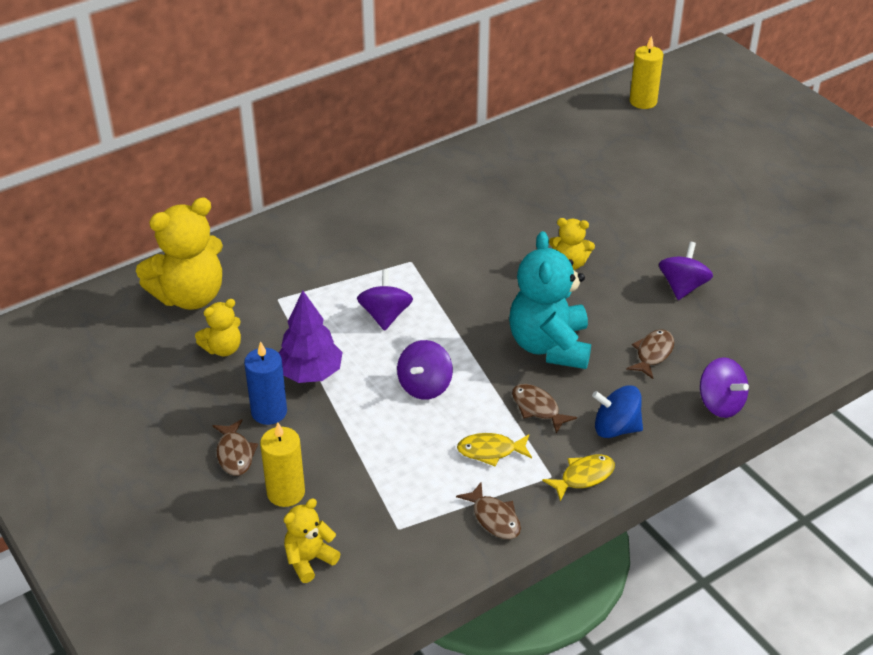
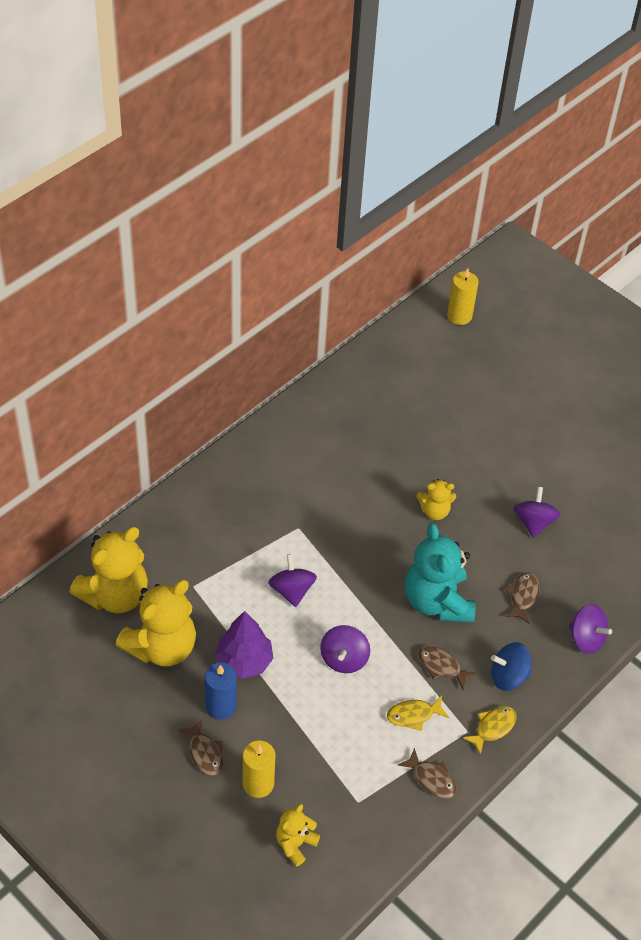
camera: 15 degrees left, 10 degrees up
yellow teddy bear [195,299,241,357] -> yellow teddy bear [116,580,196,667], size x1.94

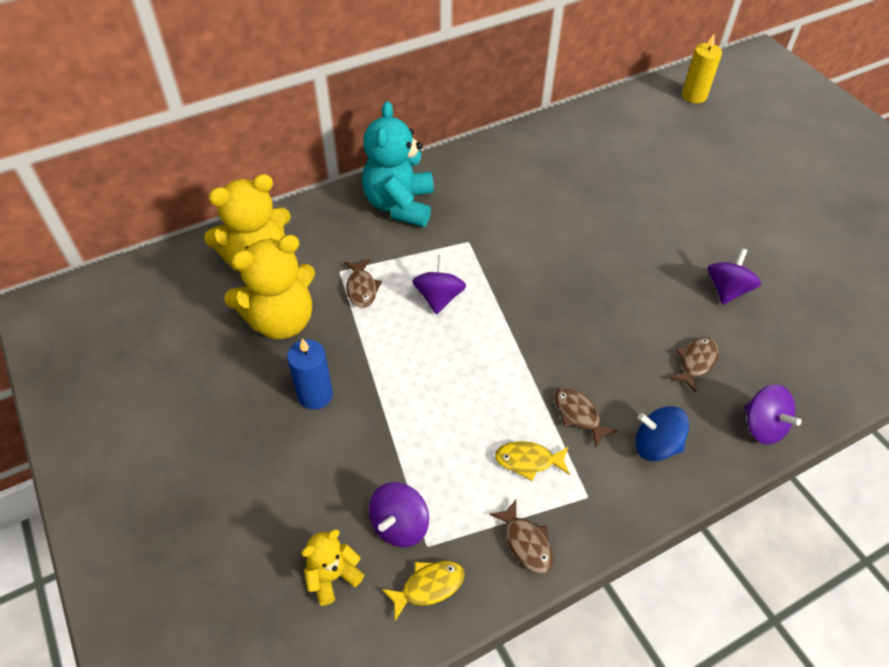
camera: 20 degrees right, 0 degrees up
brown fish [179,720,223,776] -> brown fish moved to [345,259,382,308]
purple tree [215,611,273,679] -> none
yellow candle [243,740,275,798] -> none
purple spinning top [320,625,370,673] -> purple spinning top moved to [369,482,429,547]
turquoise teddy bear [405,523,476,623] -> turquoise teddy bear moved to [362,101,434,227]
yellow teddy bear [416,479,456,520] -> none
yellow fish [462,706,517,756] -> yellow fish moved to [381,561,465,621]

